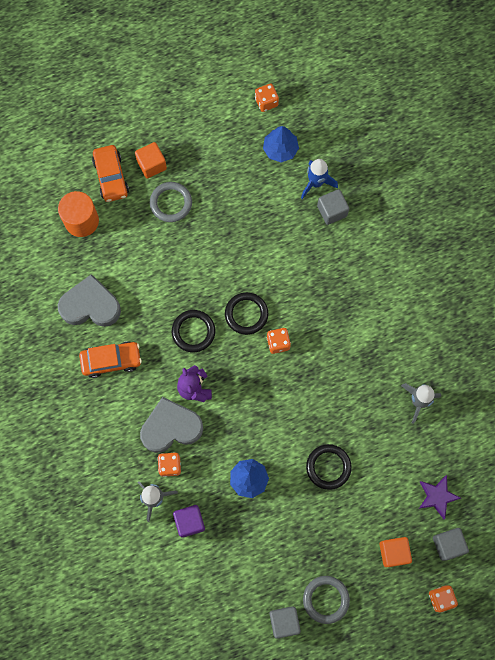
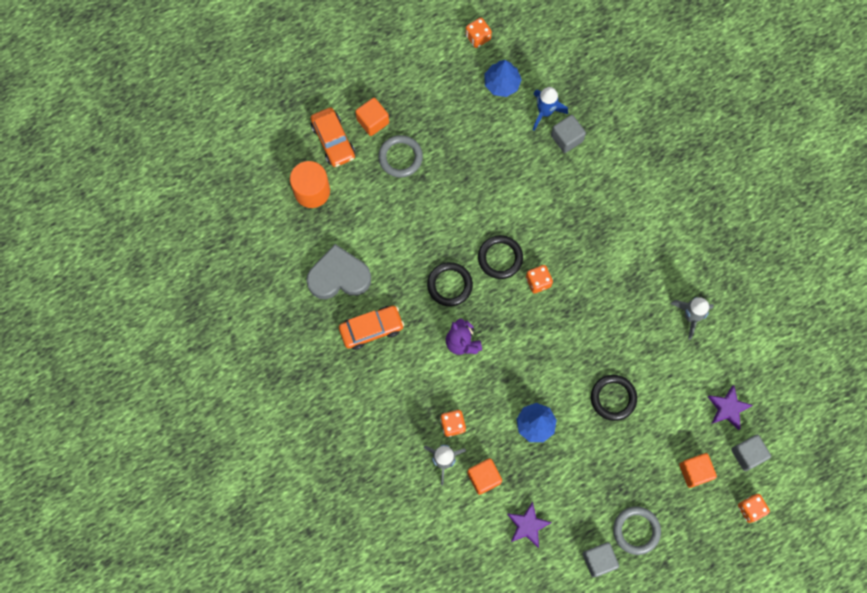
camera: 10 degrees left, 0 degrees up
grey heart [140,397,203,453] -> none
purple cube [173,505,205,538] -> orange cube [467,458,502,495]
none -> purple star [507,502,552,548]

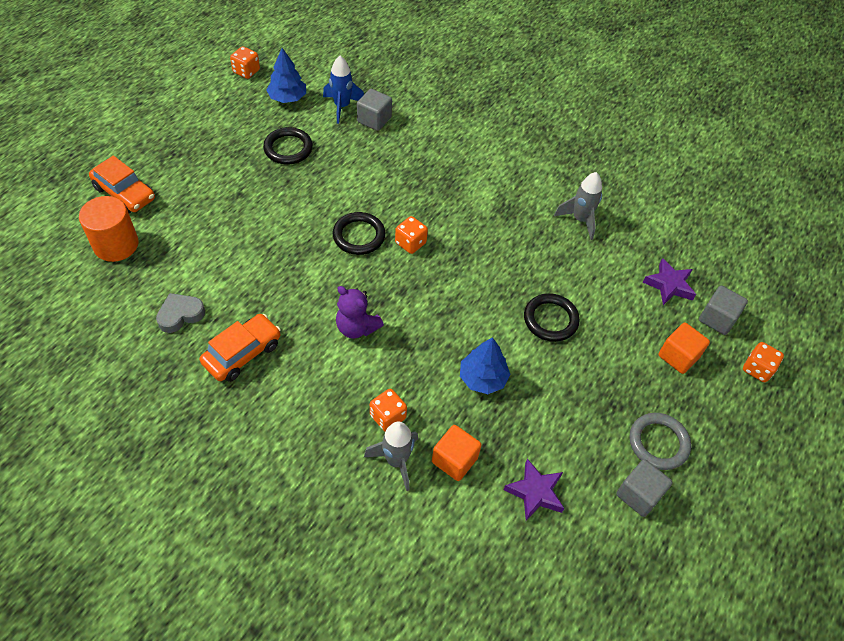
camera: 30 degrees left, 20 degrees down
grey heart [306,244,371,299] -> grey heart [156,293,205,333], size x0.59
orange cube [355,98,389,136] -> none
grey ring [378,135,423,178] -> none
black ring [427,262,473,306] -> black ring moved to [263,127,313,164]

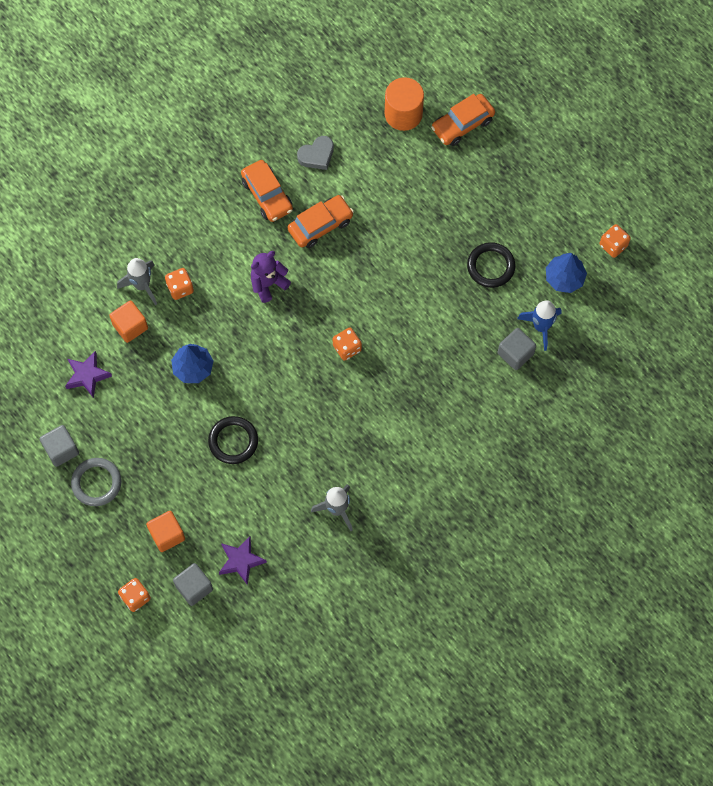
camera: 110 degrees right, 15 degrees up
grey heart [156,293,205,333] -> grey heart turned 75 degrees clockwise [297,136,334,170]
black ring [333,212,386,255] -> none
none -> orange car [288,195,354,248]

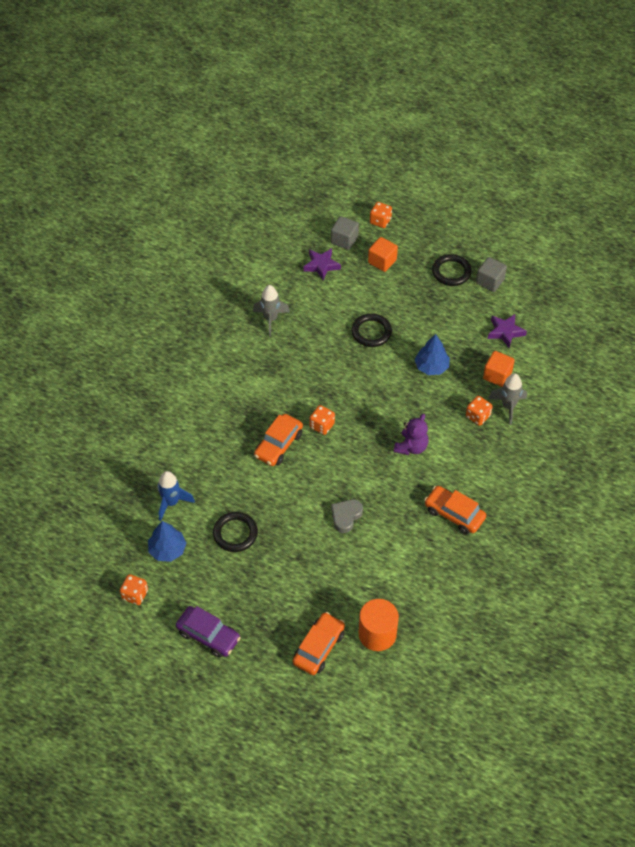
camera: 155 degrees right, 15 degrees down
grey ring [71,458,121,506] -> black ring [432,254,472,286]
orange car [288,195,354,248] -> orange car moved to [254,414,303,466]
grey heart [297,136,334,170] -> grey heart moved to [331,499,363,533]
grey cube [498,328,536,370] -> none
none -> purple car [176,606,241,658]

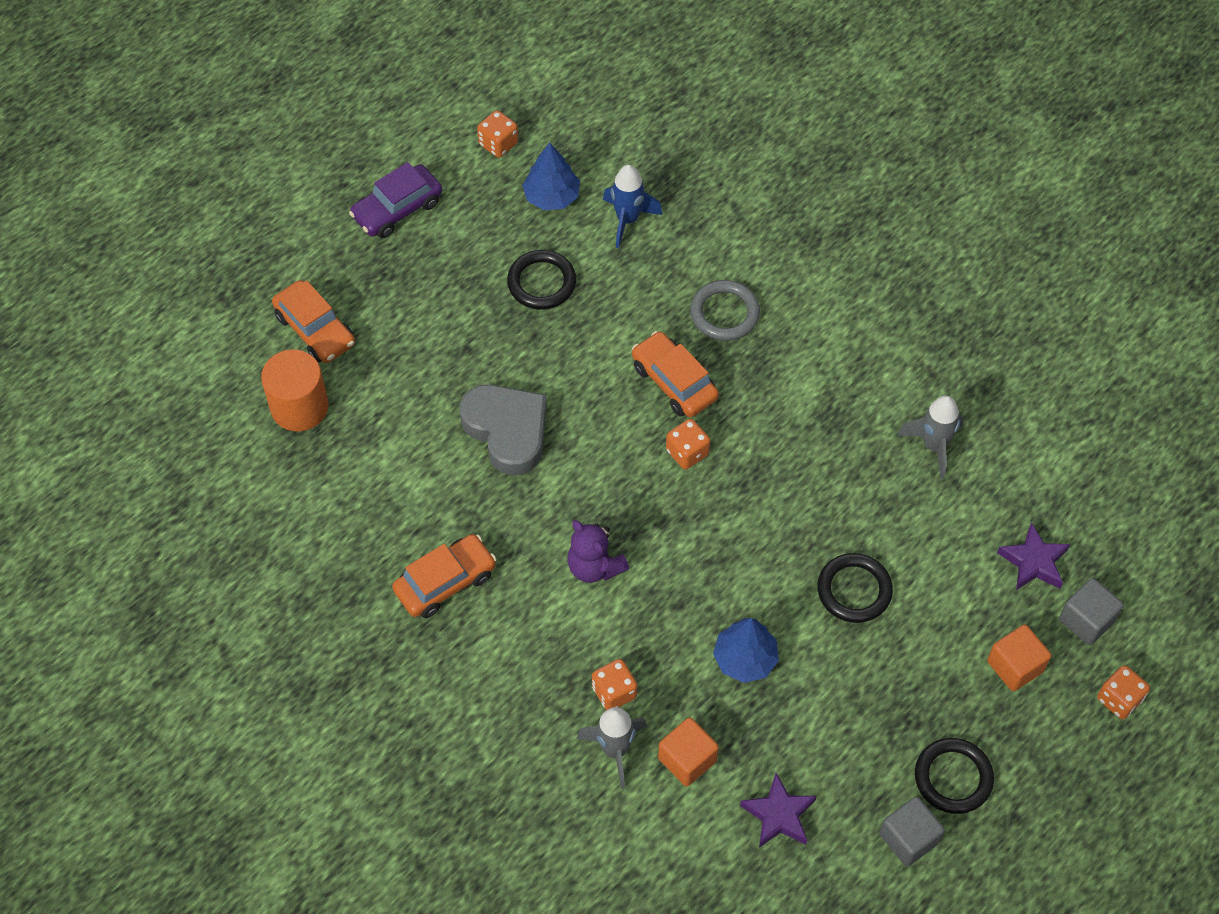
camera: 110 degrees right, 5 degrees up
grey heart [331,499,363,533] -> grey heart [460,385,547,476], size x1.70
none -> grey ring [690,280,760,341]

